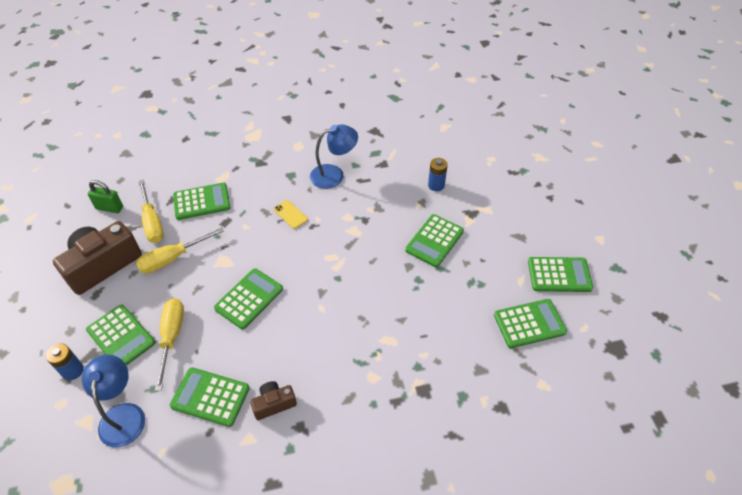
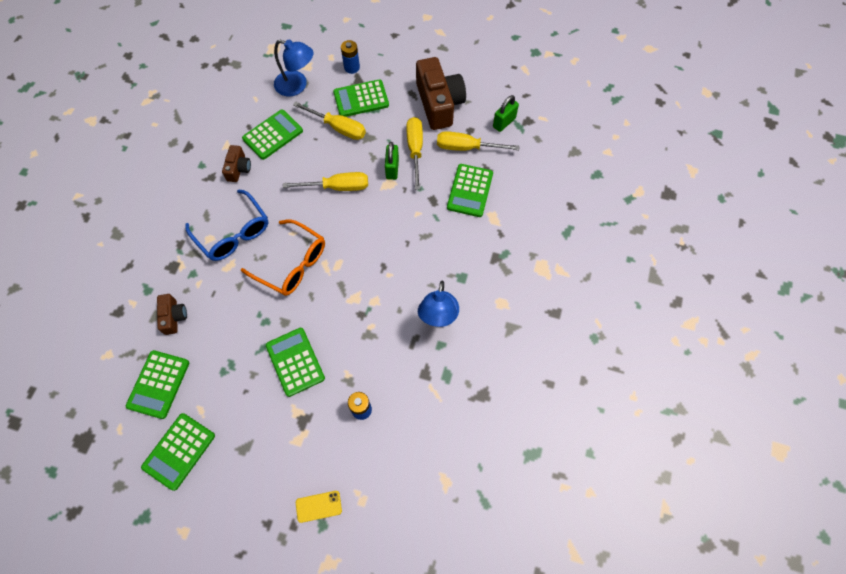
camera: 120 degrees right, 15 degrees up
green calculator [214,268,283,329] -> yellow screwdriver [283,172,368,191]
yellow phone [274,200,308,229] -> yellow phone moved to [296,491,342,523]
none -> brown camera [157,294,187,335]
none -> blue glasses [185,189,268,261]
none -> orange glasses [241,219,325,296]
none -> green padlock [385,142,399,180]

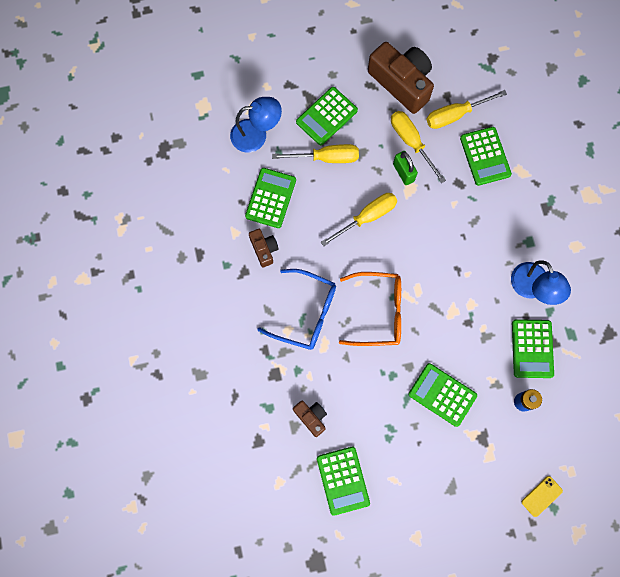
camera: 30 degrees left, 10 degrees up
green calculator [141,413,215,491] -> green calculator moved to [512,319,554,378]
blue battery [341,40,360,74] -> none
green padlock [493,95,519,132] -> none

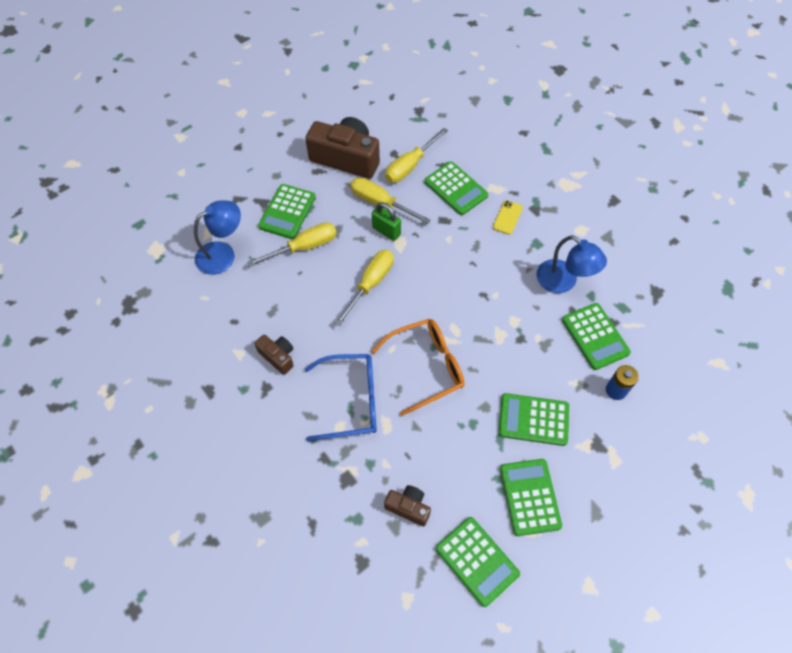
camera: 25 degrees left, 15 degrees down
green calculator [245,168,296,228] -> green calculator moved to [500,459,562,536]
yellow phone [522,476,563,517] -> yellow phone moved to [493,200,523,235]

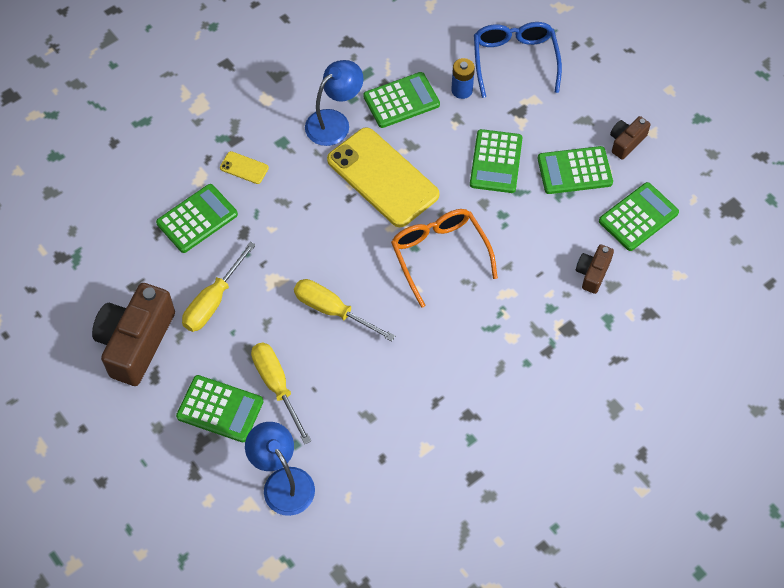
camera: 90 degrees left, 0 degrees up
brown camera [254,334,294,375] -> brown camera moved to [610,116,651,160]
blue glasses [305,354,377,441] -> blue glasses moved to [474,22,562,98]
green padlock [372,202,401,241] -> none
yellow screwdriver [385,128,448,183] -> none
none -> yellow phone [327,127,440,227]

